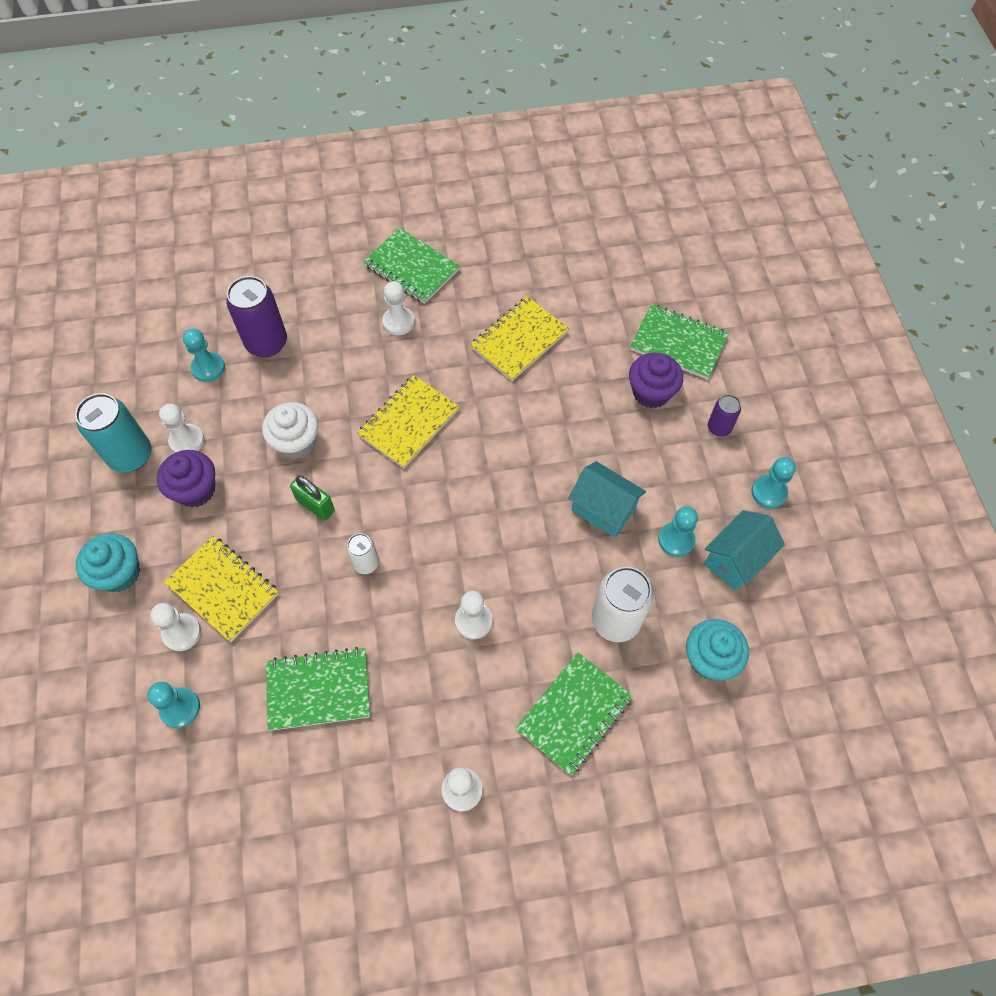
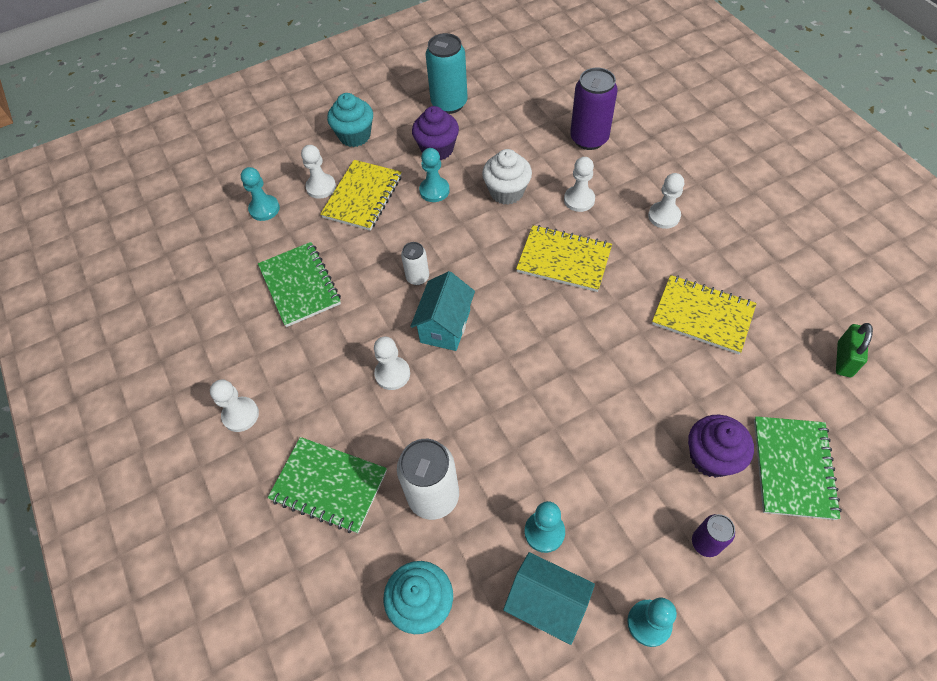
camera: 75 degrees right, 5 degrees down
white pawn [159,404,204,453] -> white pawn moved to [564,157,595,212]
turquoise pawn [183,329,225,382] -> turquoise pawn moved to [419,148,450,202]
green padlock [290,475,335,521] -> green padlock moved to [836,323,873,377]
green notebook [363,228,460,304] -> none
turquoise house [568,461,646,538] -> turquoise house moved to [410,271,475,351]

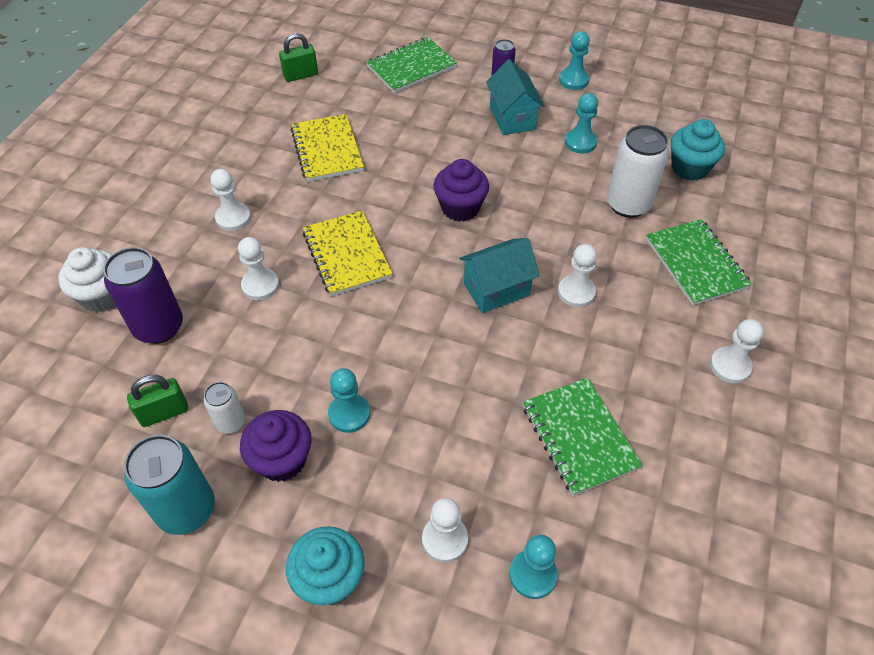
camera: 135 degrees left, 5 degrees down
green notebook [258,242,341,327] -> green notebook turned 45 degrees counterclockwise [523,378,643,496]
yellow notebook [320,160,402,231] -> none
white can [401,242,429,285] -> white can moved to [204,382,245,434]
white cupcake [482,149,532,205] -> white cupcake moved to [58,247,115,312]
turquoise house [503,552,595,645] -> turquoise house moved to [486,59,545,135]
purple cupcake [688,415,754,478] -> purple cupcake moved to [433,159,489,222]
none -> green padlock [127,375,188,427]

